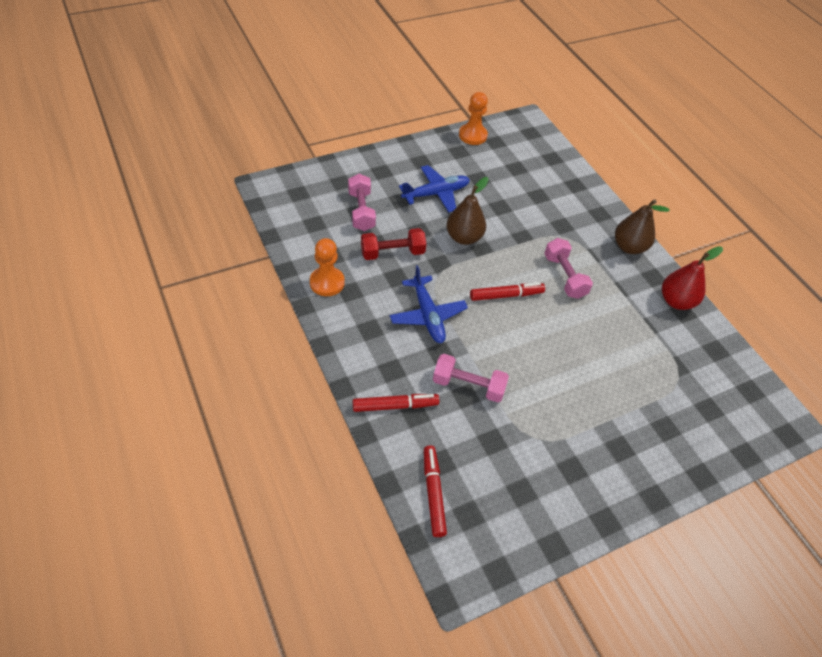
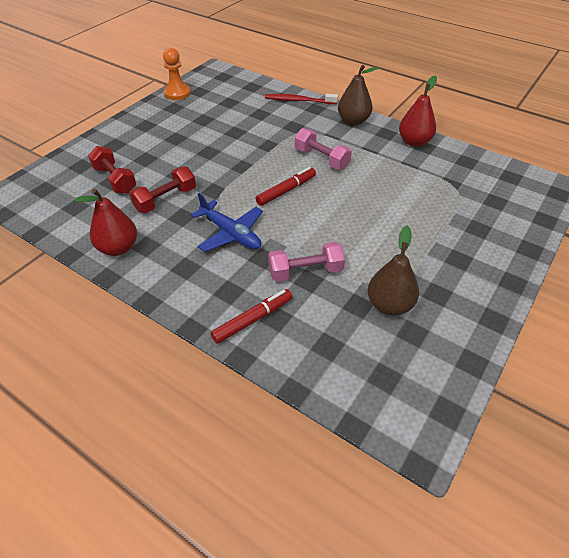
camera: 25 degrees left, 5 degrees down
orange pawn [310,238,345,296] -> red pear [75,189,137,256]
pink dumbbell [348,174,376,231] -> red dumbbell [88,146,136,194]
blue plane [399,165,470,212] -> none
red marker [424,445,447,537] -> none
brown pear [446,177,489,245] -> brown pear moved to [368,226,419,316]
none -> red toothbrush [265,94,338,104]

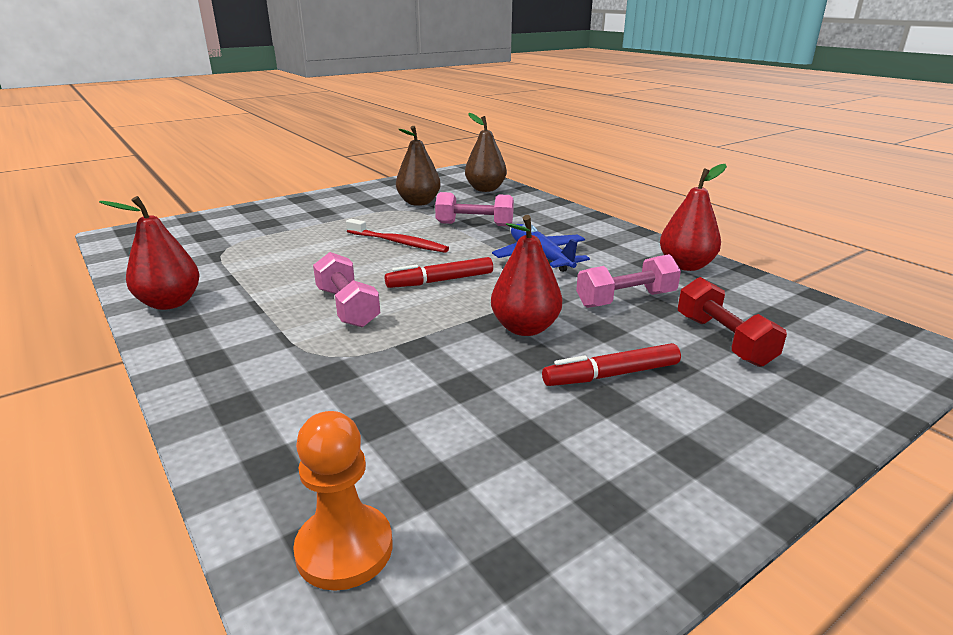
camera: 160 degrees left, 20 degrees down
red dumbbell [129,167,196,213] -> pink dumbbell [576,254,681,308]
orange pawn [163,48,191,100] -> orange pawn moved to [293,411,392,591]
red marker [211,289,292,344] -> red marker moved to [542,343,681,386]
red toothbrush [265,94,338,104] -> red toothbrush moved to [346,219,449,253]
brown pear [338,65,379,126] -> brown pear moved to [465,113,507,192]
none -> red pear [491,215,562,336]

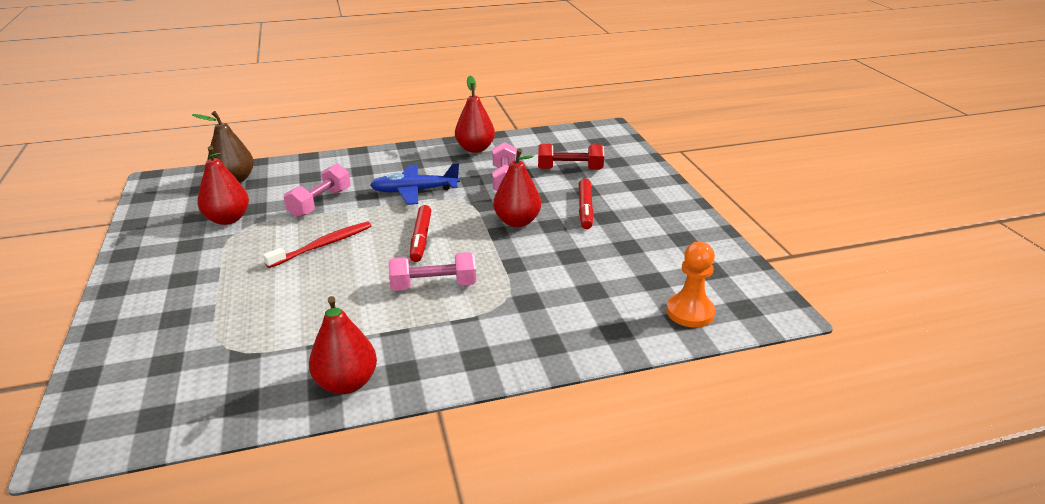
camera: 70 degrees left, 5 degrees up
brown pear [396,126,441,206] -> red pear [197,146,249,225]

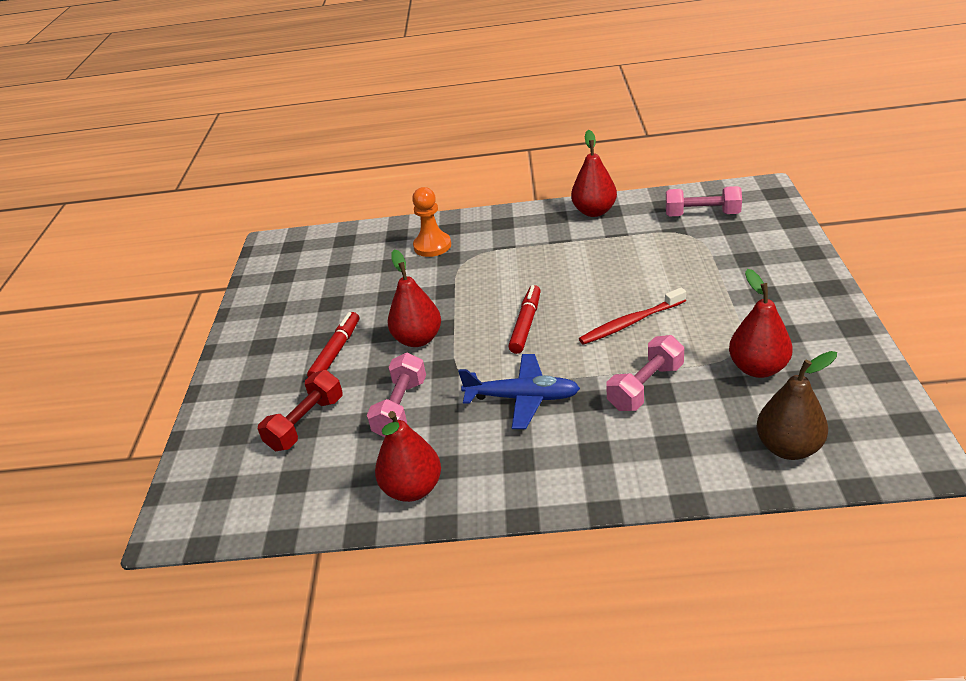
camera: 160 degrees left, 5 degrees up
pink dumbbell [389,252,476,291] -> pink dumbbell moved to [666,186,742,216]
red dumbbell [538,144,604,170] -> red dumbbell turned 75 degrees counterclockwise [258,370,343,451]
orange pawn [666,242,716,327] -> orange pawn moved to [412,187,451,257]

